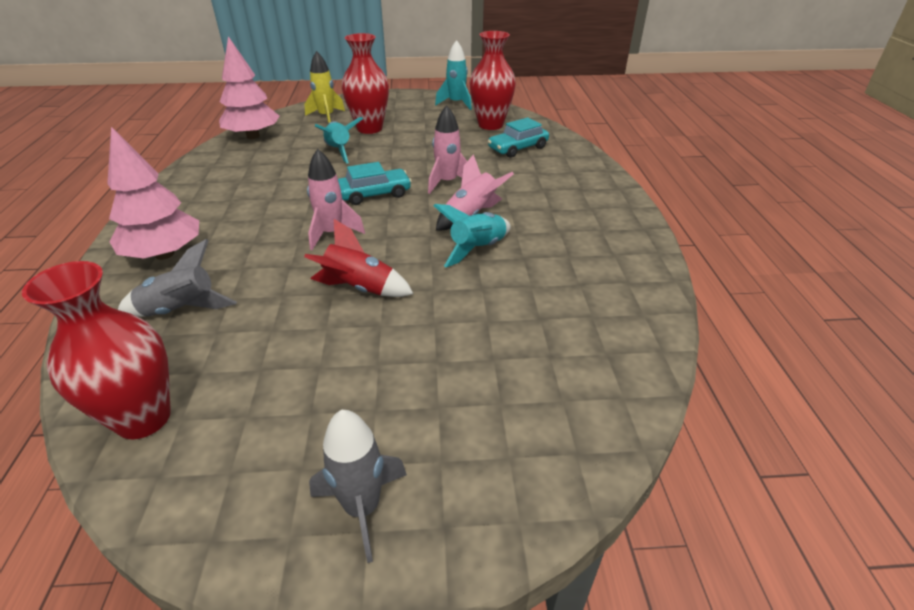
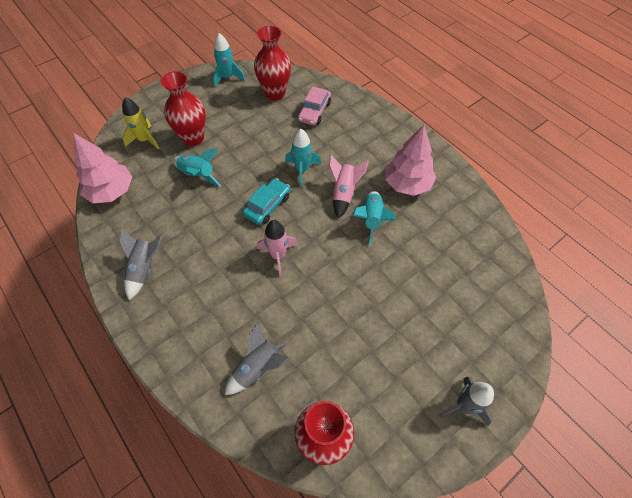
camera: 35 degrees left, 20 degrees up
pink tree [107,127,199,260] -> pink tree moved to [385,125,436,196]
red rocket [304,219,414,297] -> none
pink rocket [428,105,467,194] -> turquoise rocket [285,129,321,187]
turquoise car [488,117,549,158] -> pink car [298,86,331,126]
none -> grey rocket [120,229,162,300]

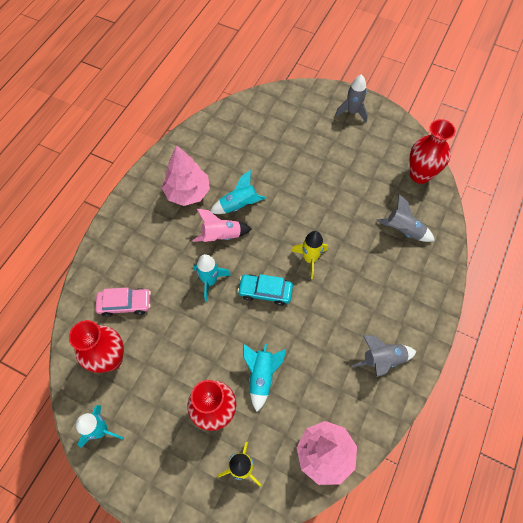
camera: 115 degrees left, 5 degrees up
pink rocket [257,220,298,277] -> yellow rocket [291,231,328,279]

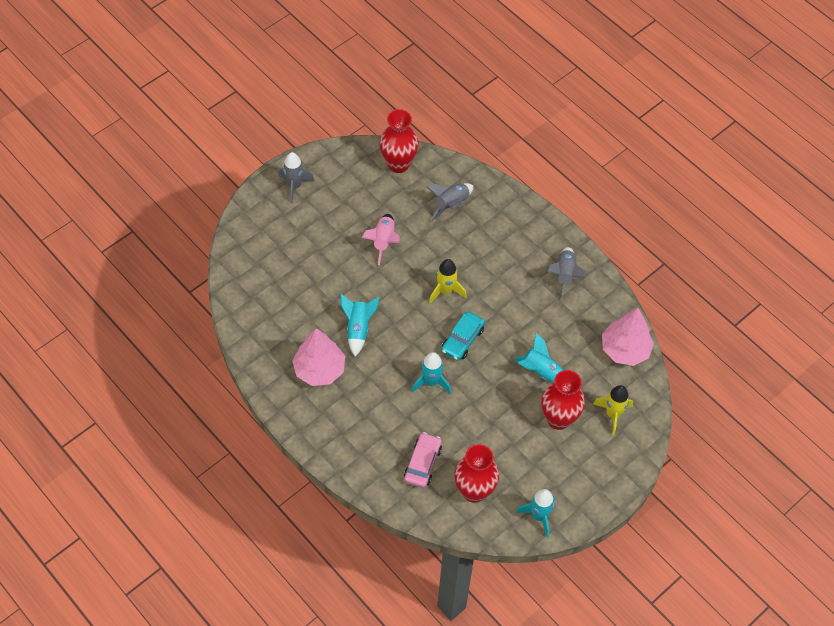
camera: 70 degrees left, 5 degrees down
pink rocket [193,209,252,242] -> pink rocket moved to [362,214,400,265]

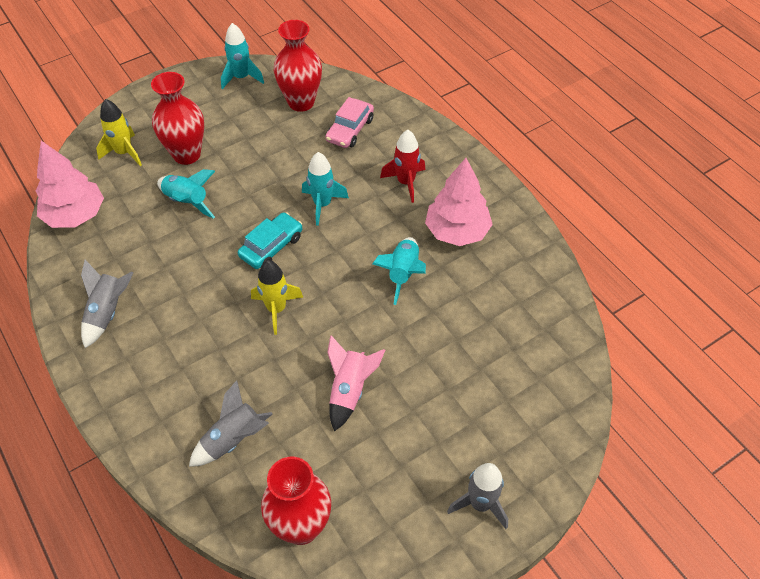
camera: 170 degrees left, 5 degrees down
none -> red rocket [380,130,425,203]

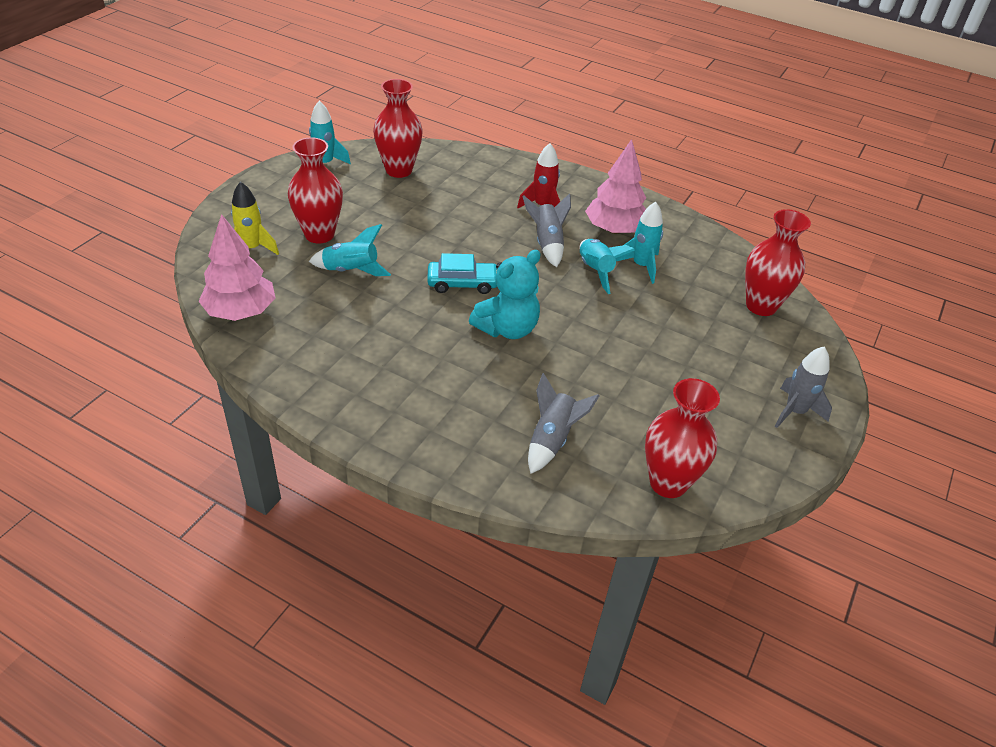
camera: 30 degrees left, 10 degrees down
grey rocket [81,260,134,348] -> grey rocket moved to [522,193,571,267]
turquoise car [238,212,302,269] -> turquoise car turned 75 degrees clockwise [427,253,497,294]
yellow rocket [251,260,303,335] -> turquoise teddy bear [469,250,541,339]
turquoise rocket [302,152,349,226] -> turquoise rocket moved to [615,202,663,284]
pink car [325,97,374,148] -> none
pink rocket [327,335,385,431] -> none
none -> red vase [745,209,811,316]

